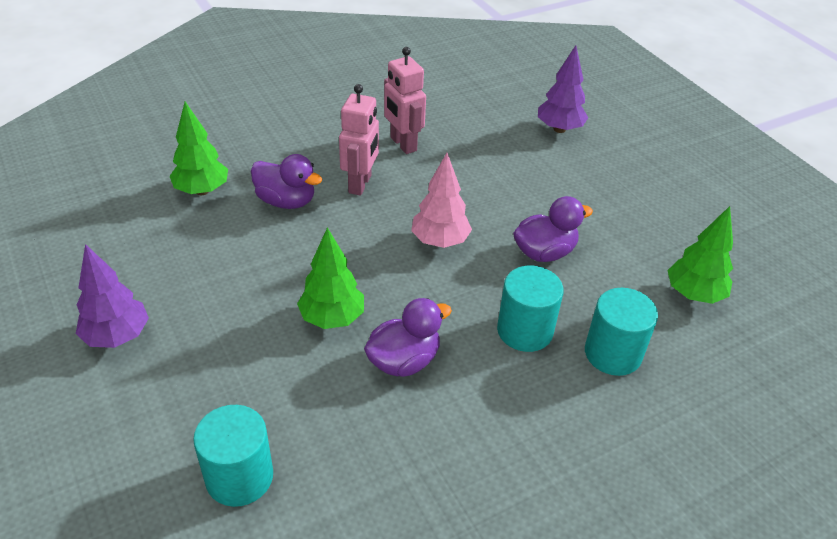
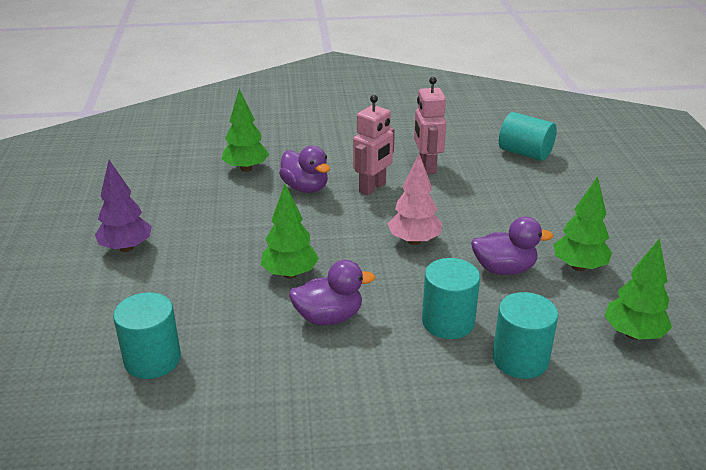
camera: 25 degrees right, 10 degrees down
purple tree [538,45,588,133] -> none
none -> turquoise cylinder [499,112,557,161]
none -> green tree [553,176,612,271]

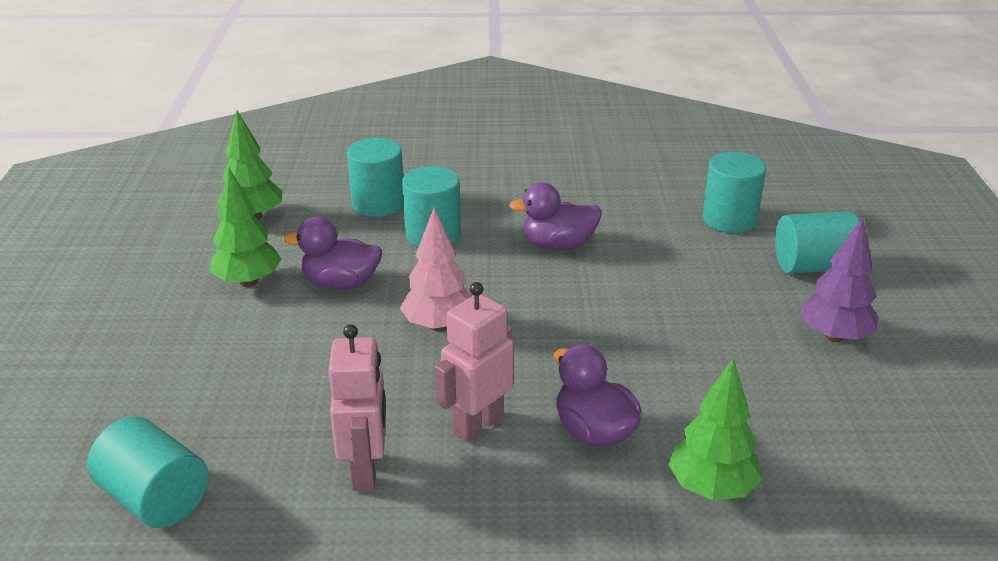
camera: 175 degrees left, 0 degrees up
green tree [261,184,319,279] -> none
none -> turquoise cylinder [775,211,859,274]

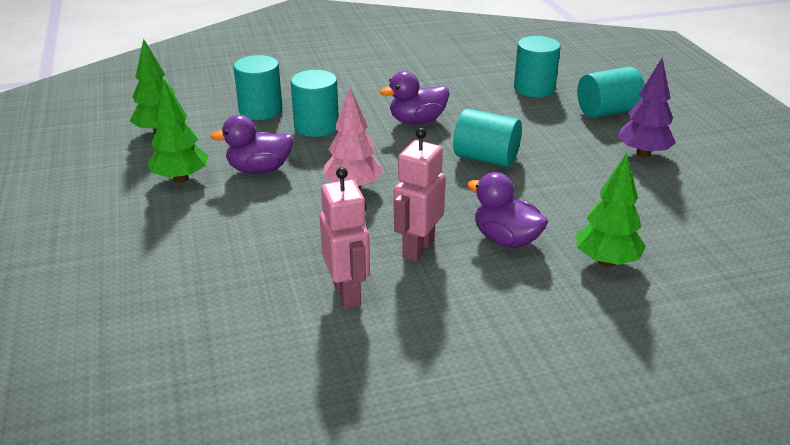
camera: 15 degrees left, 0 degrees up
turquoise cylinder [87,416,209,528] -> turquoise cylinder moved to [453,109,522,167]

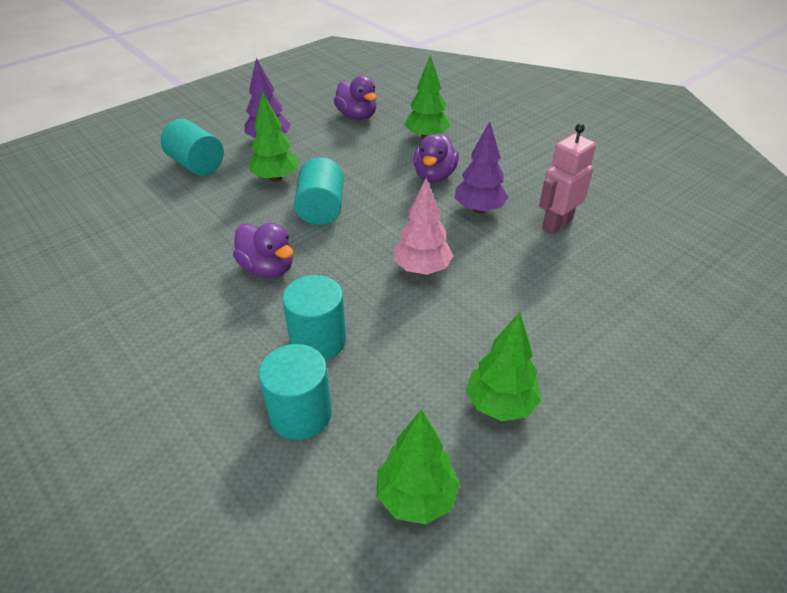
camera: 115 degrees left, 10 degrees up
purple duck [210,115,294,174] -> purple duck moved to [334,76,377,120]
pink robot [394,128,446,262] -> purple tree [455,121,508,214]
turquoise cylinder [514,36,561,97] -> none
none -> green tree [248,92,299,182]

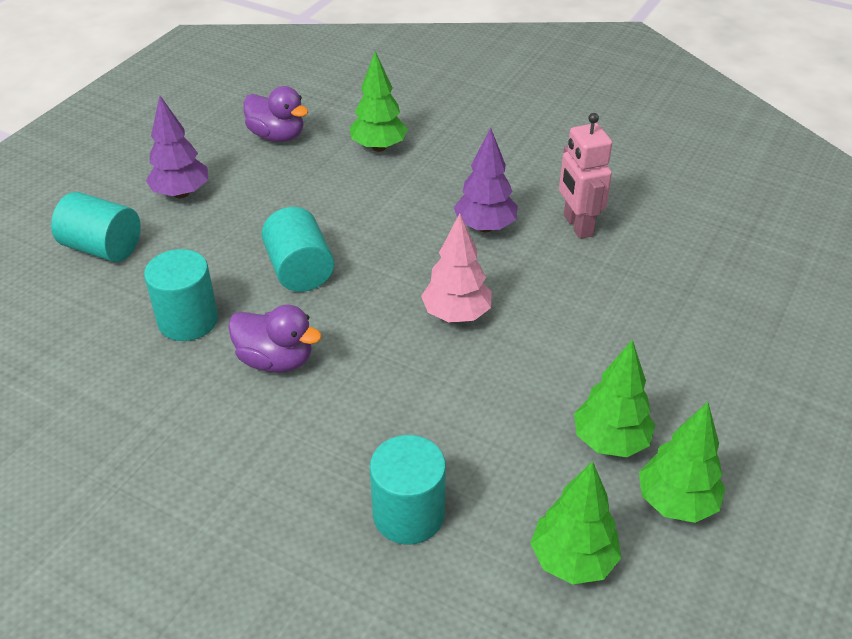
camera: 20 degrees left, 0 degrees up
green tree [248,92,299,182] -> green tree moved to [639,402,726,523]
turquoise cylinder [282,275,346,361] -> turquoise cylinder moved to [144,249,218,341]
purple duck [413,134,459,183] -> none
pink robot [539,123,596,235] -> pink robot turned 45 degrees counterclockwise [559,113,612,239]

